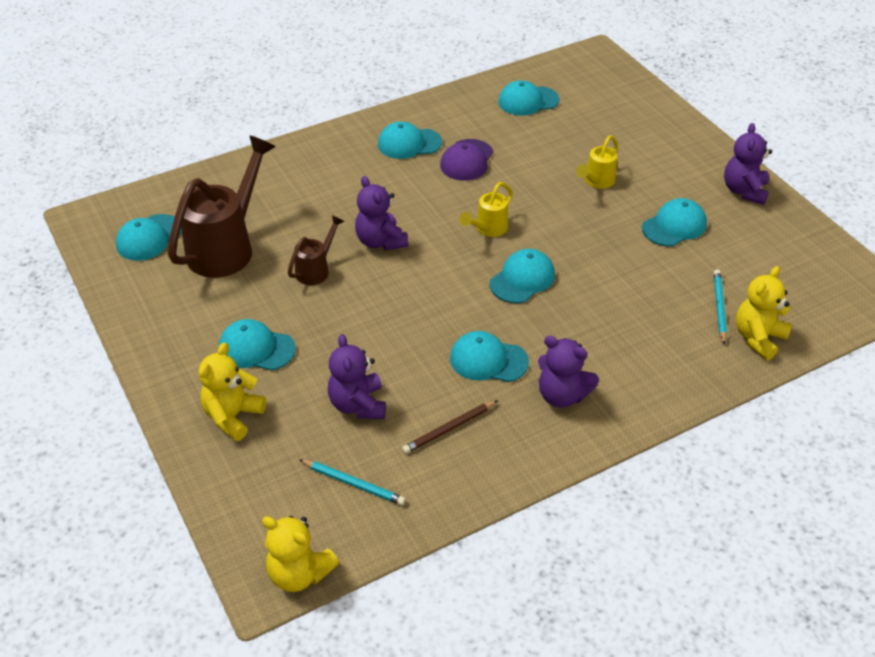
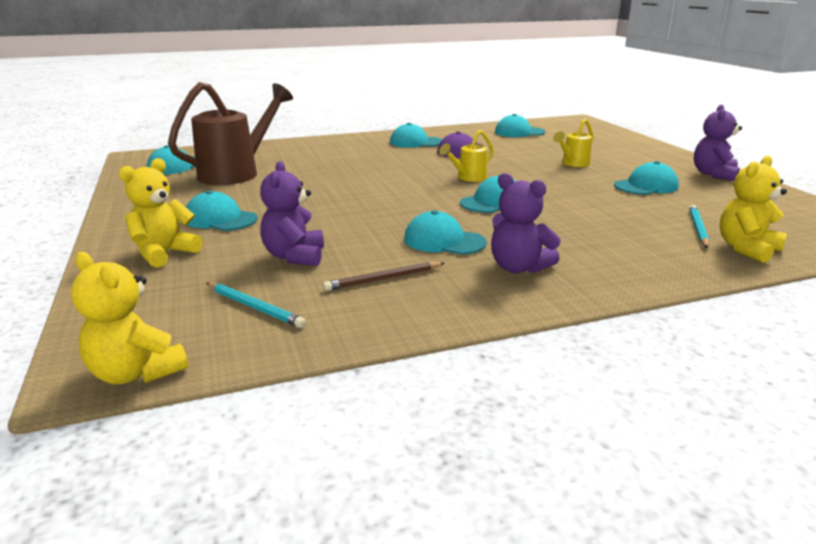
camera: 10 degrees right, 20 degrees down
brown watering can [288,215,344,285] -> none
purple teddy bear [355,176,408,250] -> none

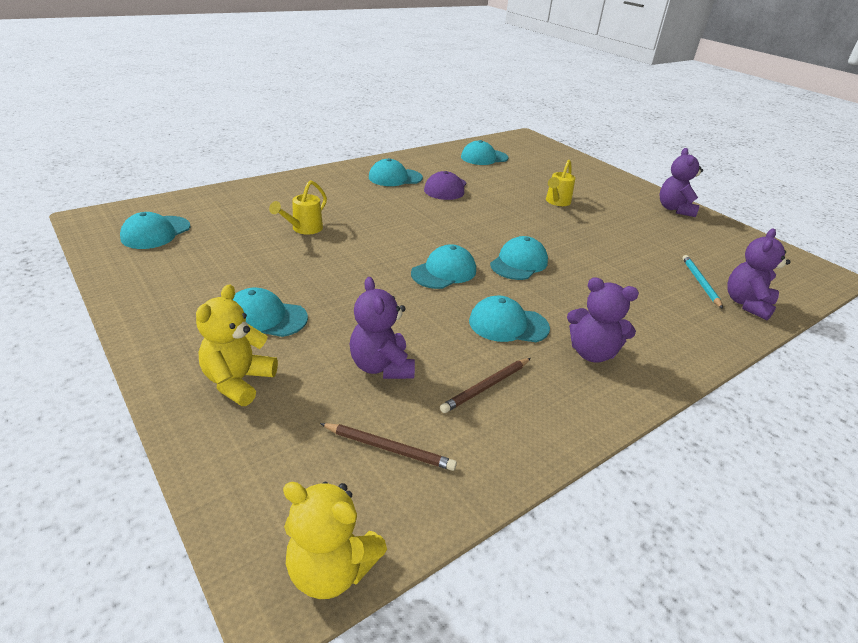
camera: 20 degrees left, 10 degrees up
brown watering can [168,82,293,185] -> none
turquoise pencil [206,282,306,328] -> brown pencil [320,423,457,471]
yellow watering can [439,130,494,182] -> yellow watering can moved to [269,180,327,235]
turquoise cap [614,161,679,195] -> turquoise cap moved to [411,244,476,289]
yellow teddy bear [720,156,787,263] -> purple teddy bear [727,228,791,320]

